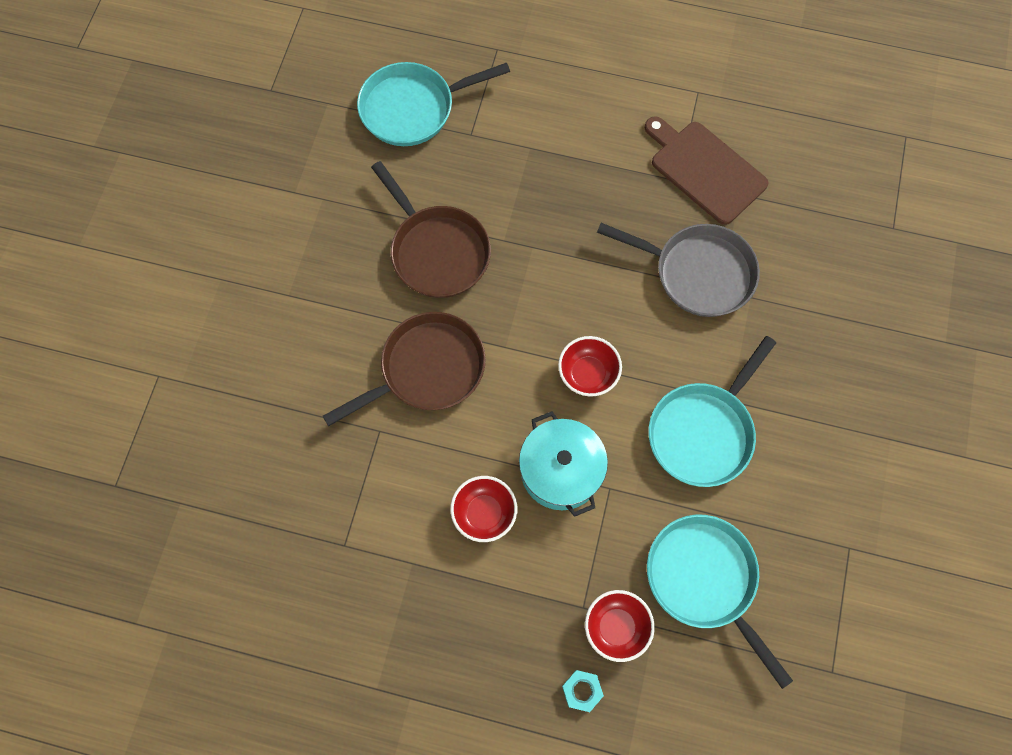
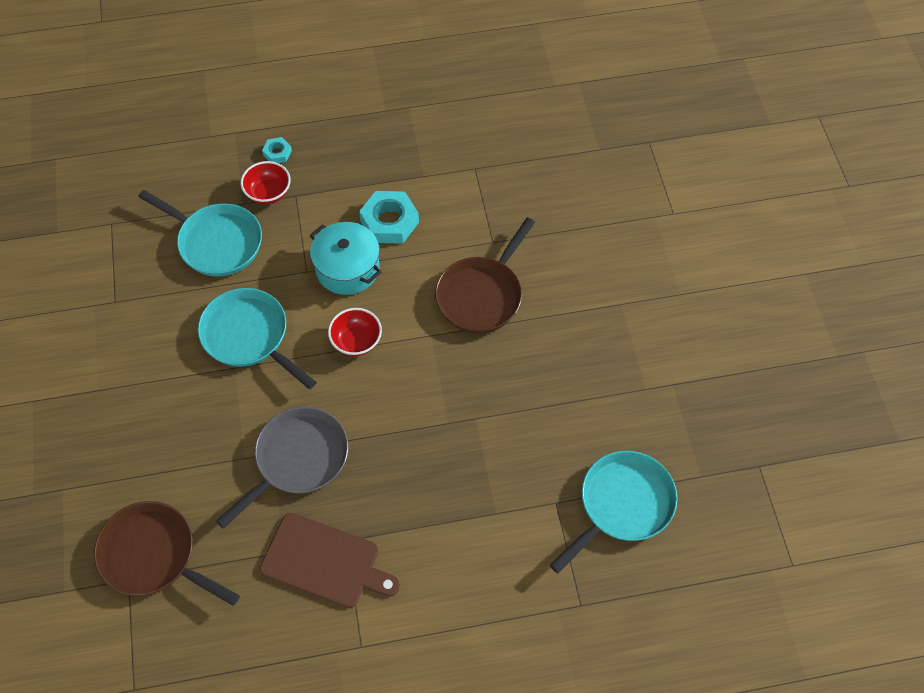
camera: 155 degrees right, 10 degrees down
brown pan [371,161,491,298] -> brown pan moved to [94,501,240,606]
red bowl [450,476,517,542] -> turquoise nut [359,191,419,244]
grey pan [597,223,760,317] -> grey pan turned 135 degrees clockwise [216,407,348,529]
turquoise pan [649,336,776,487] -> turquoise pan turned 60 degrees counterclockwise [198,288,317,389]

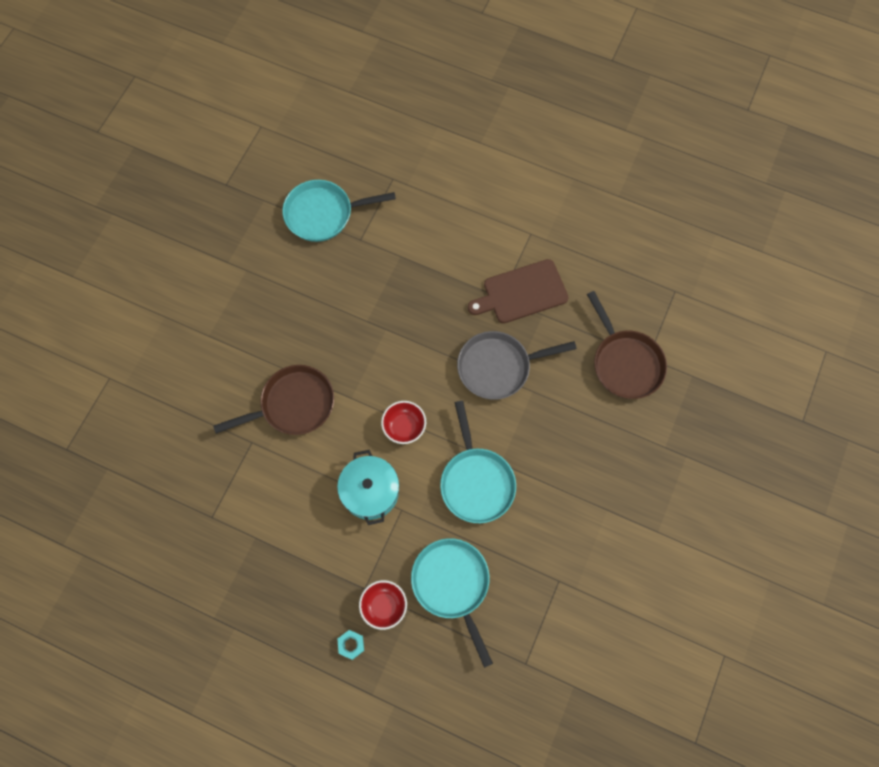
camera: 145 degrees left, 10 degrees up
brown cutting board [260,513,400,608] -> brown cutting board turned 75 degrees counterclockwise [468,259,569,323]
turquoise nut [359,191,419,244] -> none

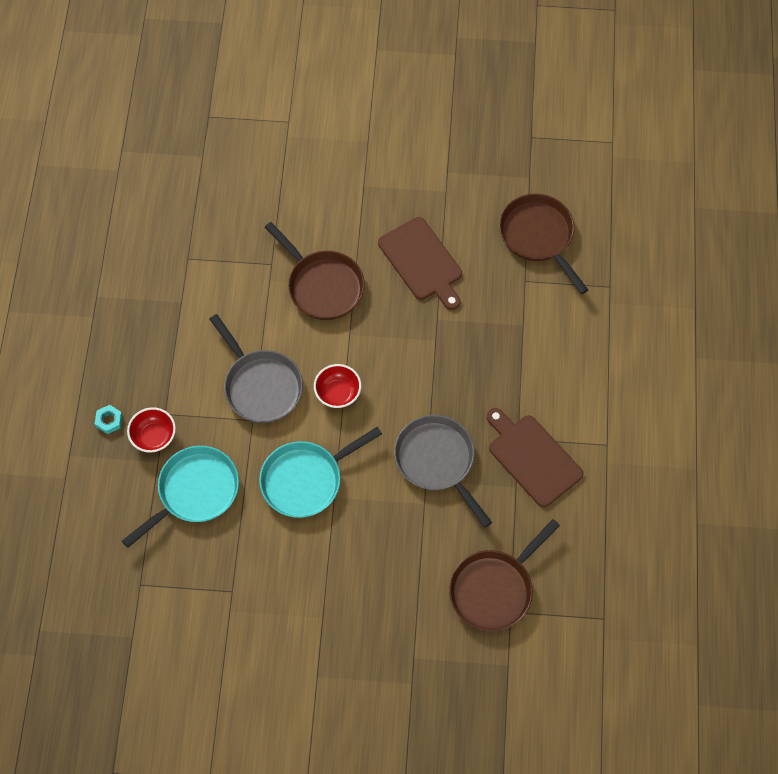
camera: 70 degrees right, 5 degrees down
turquoise pan [282,180,396,242] -> brown pan [499,194,588,294]
turquoise pot [337,450,399,525] -> grey pan [210,314,303,423]
none -> brown cutting board [378,217,462,310]

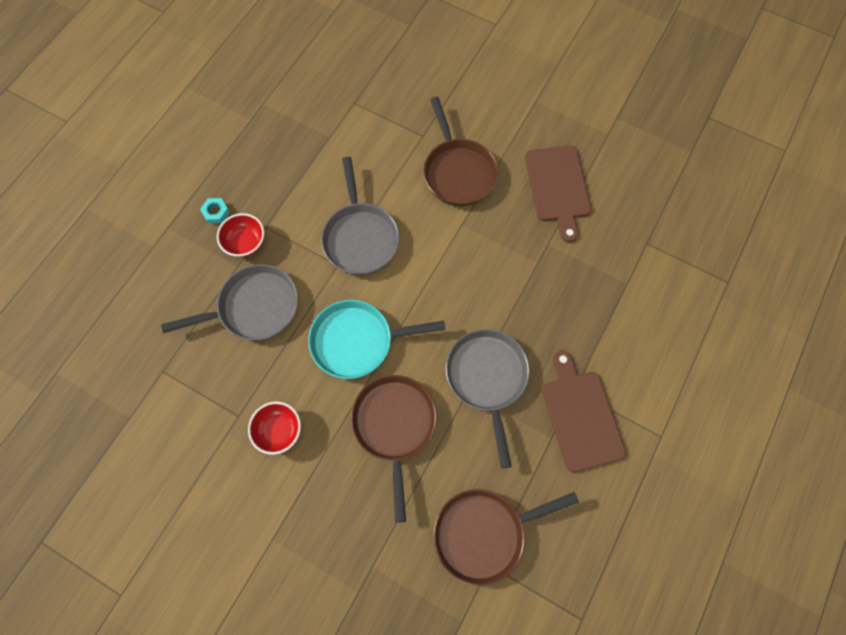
camera: 25 degrees right, 5 degrees up
turquoise pan [122,446,239,548] -> grey pan [161,264,298,340]
red bowl [314,364,361,408] -> red bowl moved to [248,402,301,455]
brown pan [499,194,588,294] -> brown pan moved to [351,375,437,523]

